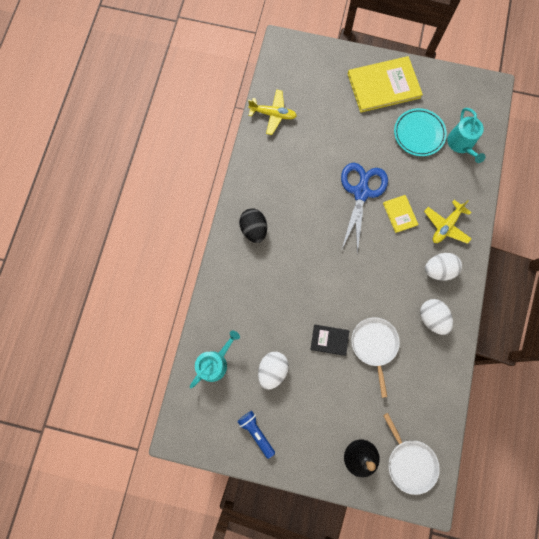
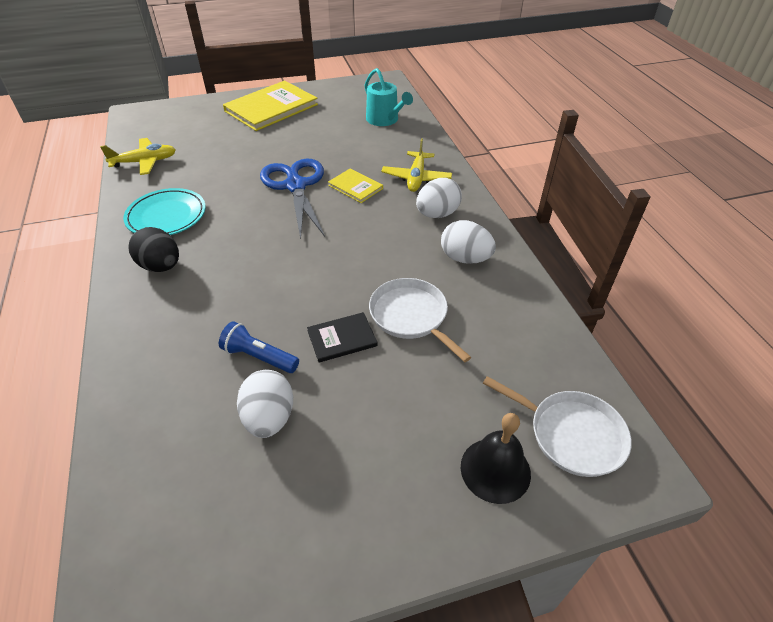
camera: 30 degrees left, 30 degrees down
turquoise watering can [190,330,240,388] -> none
blue flashlight [237,411,275,459] -> blue flashlight moved to [219,321,299,373]
turquoise plate [394,108,447,156] -> turquoise plate moved to [123,188,206,235]

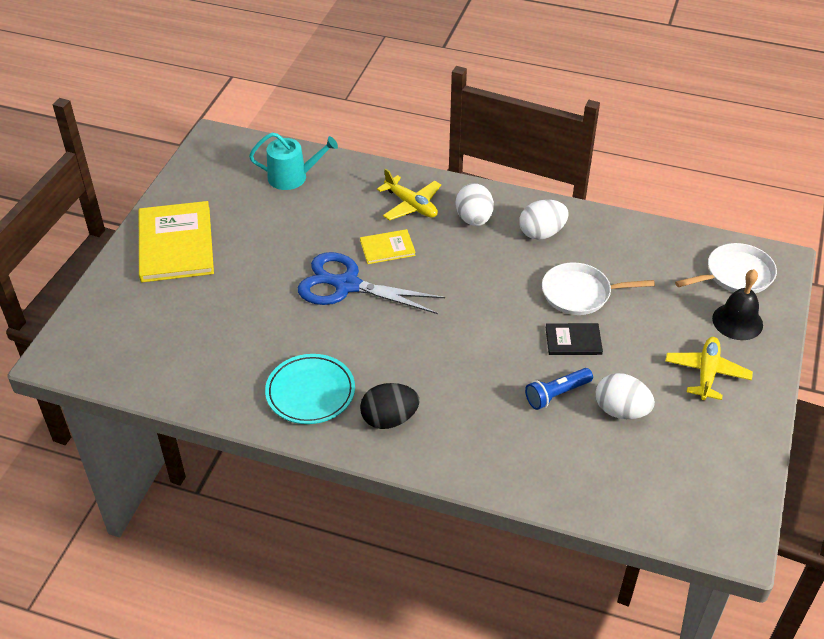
camera: 55 degrees left, 0 degrees up
yellow plane [100,138,176,175] -> yellow plane moved to [665,337,753,400]
black book [307,312,378,363] -> black book turned 75 degrees clockwise [546,323,603,355]

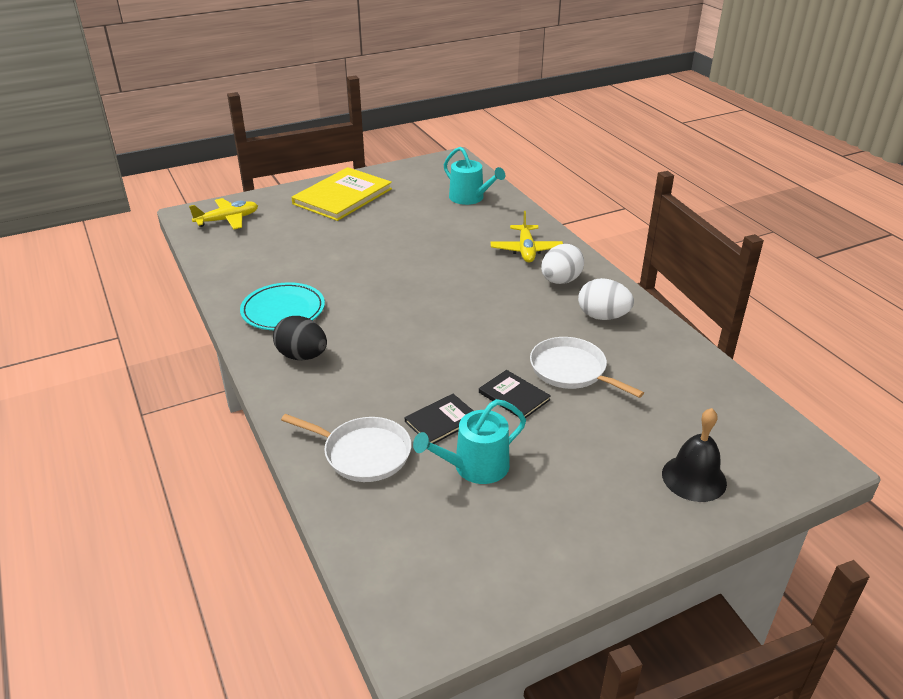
camera: 45 degrees right, 10 degrees down
blue scissors [298,252,445,314] -> none
yellow book [360,229,416,264] -> none
blue flashlight [525,368,593,410] -> black book [405,394,473,444]
white egg [596,373,655,419] -> turquoise watering can [413,399,526,484]
yellow plane [665,337,753,400] -> yellow plane moved to [189,198,258,230]
white pan [675,243,777,293] -> white pan moved to [281,414,411,482]

